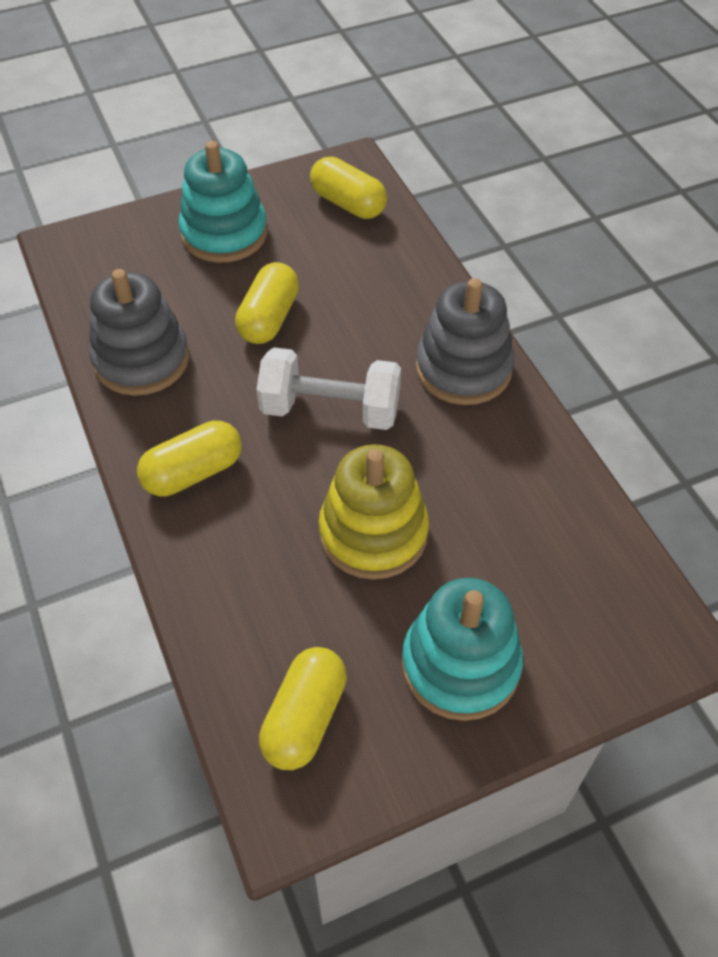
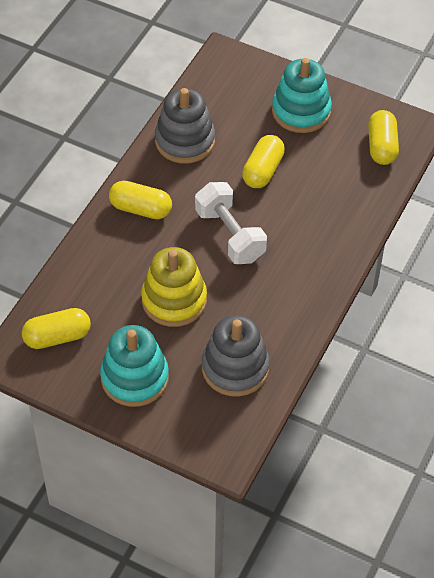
camera: 50 degrees right, 0 degrees up
yellow capsule [235,262,299,344] -> yellow capsule turned 45 degrees counterclockwise [242,135,285,188]
grey stacking toy [416,278,514,405] -> grey stacking toy moved to [202,315,270,397]

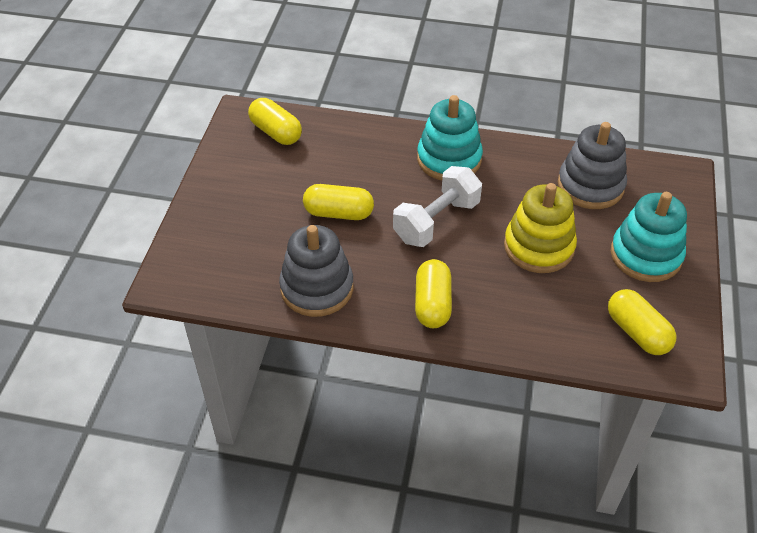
camera: 105 degrees left, 5 degrees down
turquoise stacking toy [272,58,332,133] -> turquoise stacking toy moved to [417,95,483,180]
yellow capsule [368,110,399,165] -> yellow capsule turned 60 degrees clockwise [248,98,302,145]

